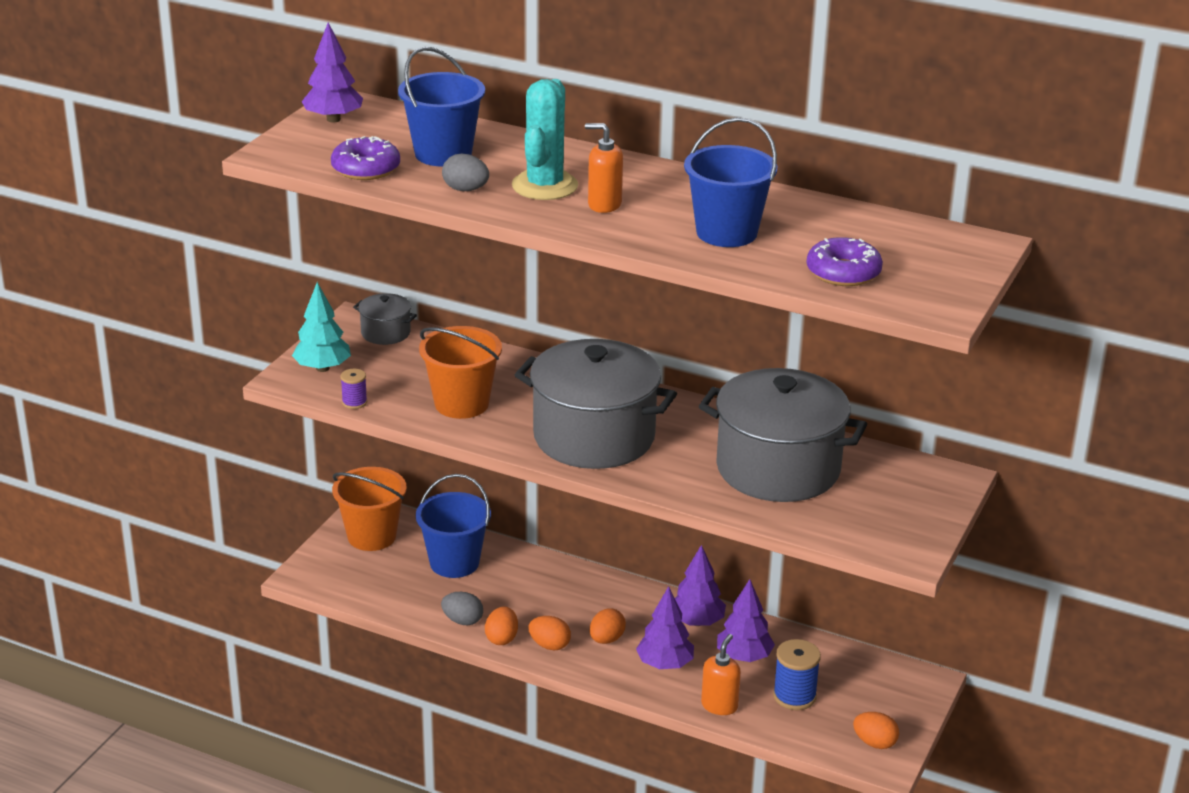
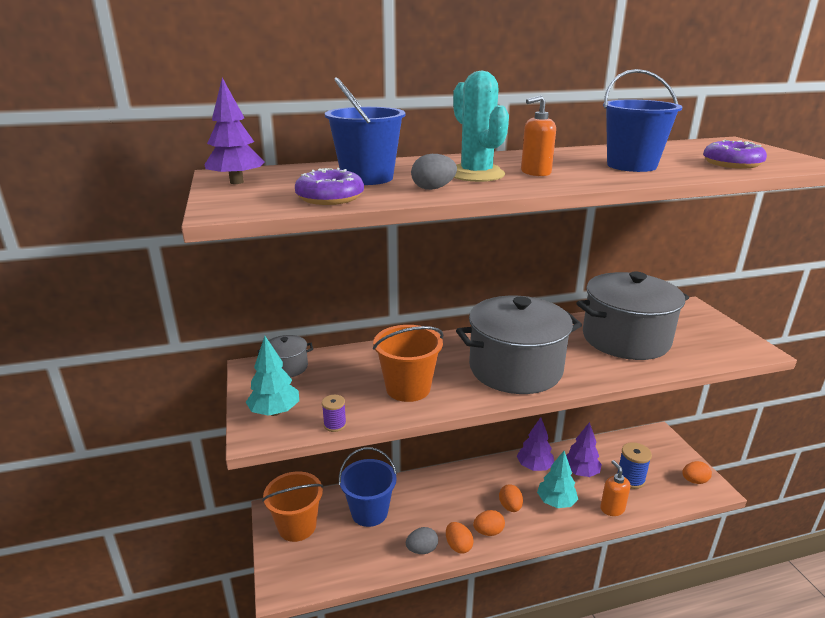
camera: 40 degrees left, 5 degrees down
purple tree [636,586,694,669] -> turquoise tree [537,451,578,508]

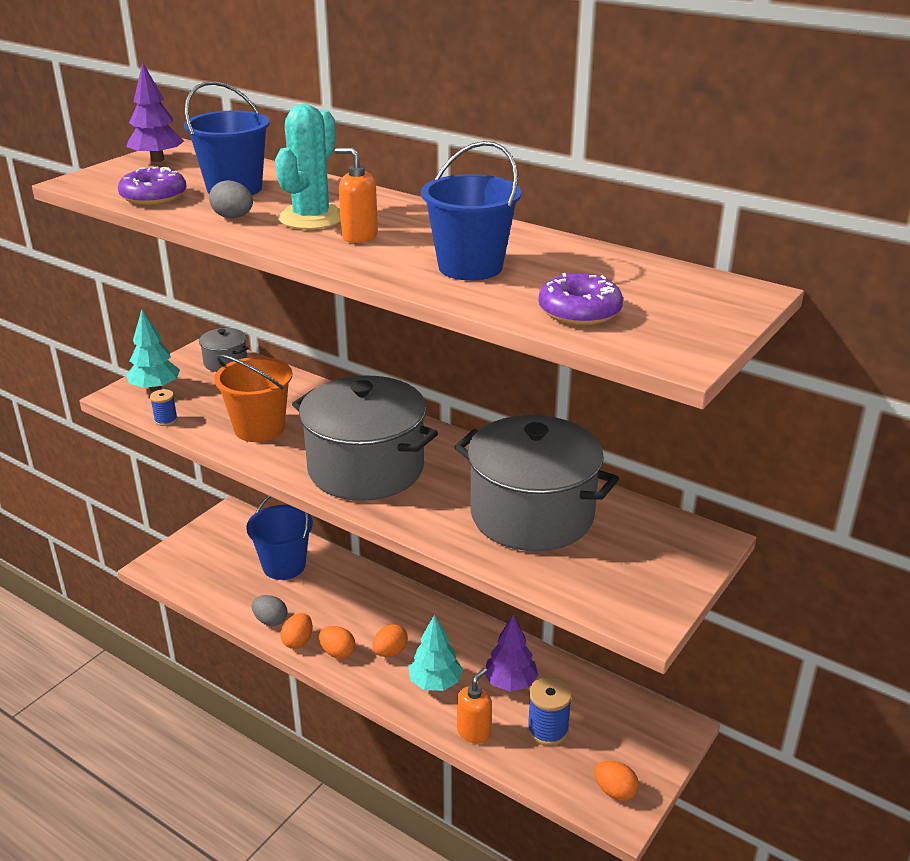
camera: 50 degrees right, 5 degrees up
orange bucket [262,471,323,542] -> none
purple spool [322,395,346,432] -> blue spool [150,389,178,426]
purple tree [517,417,554,471] -> none

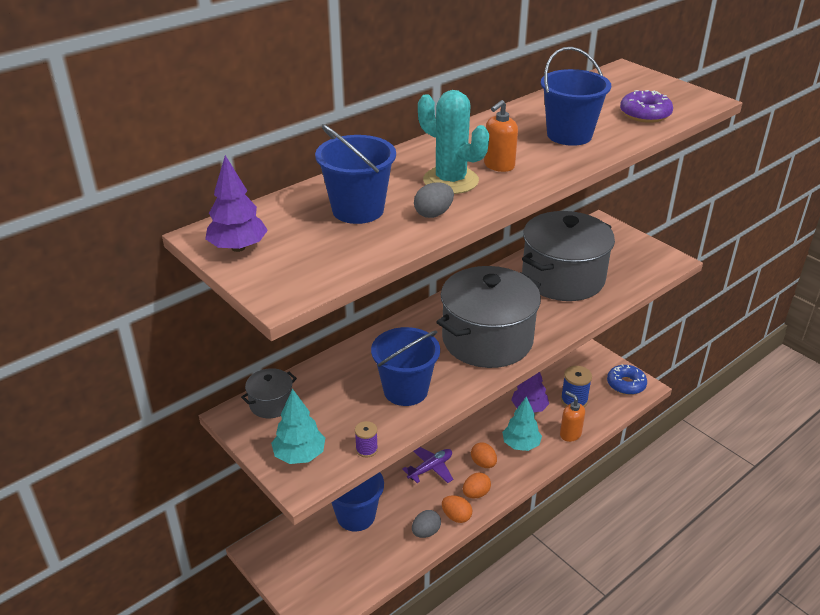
camera: 75 degrees left, 5 degrees up
purple donut [118,166,186,205] -> none
blue spool [150,389,178,426] -> purple spool [355,421,378,457]
orange bucket [214,354,292,442] -> blue bucket [371,327,440,406]
orange egg [595,761,639,801] -> blue donut [607,364,647,395]
none -> purple plane [402,447,453,483]

